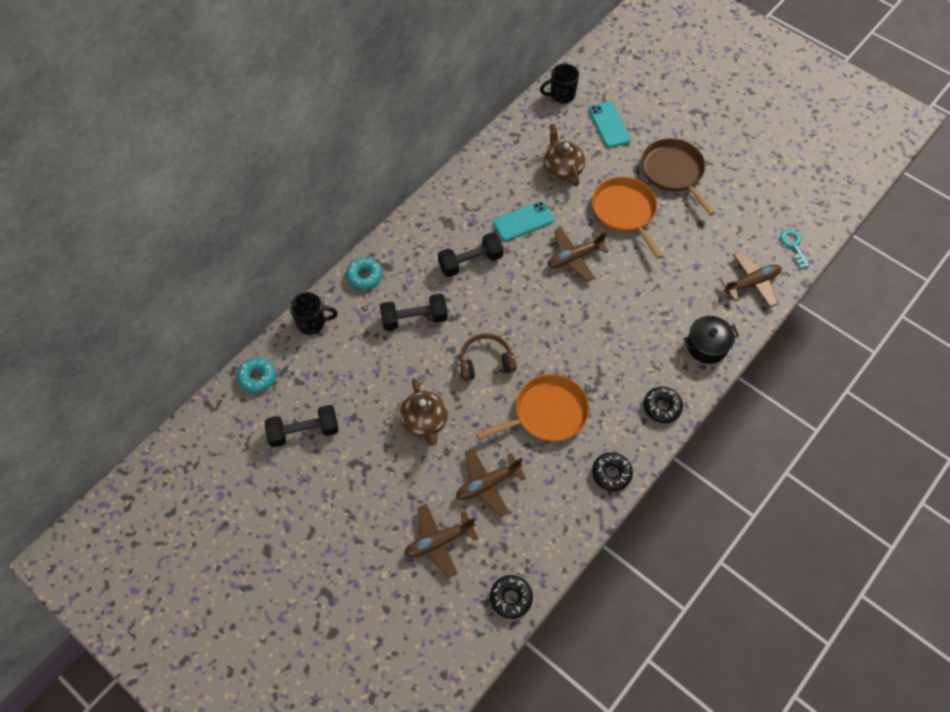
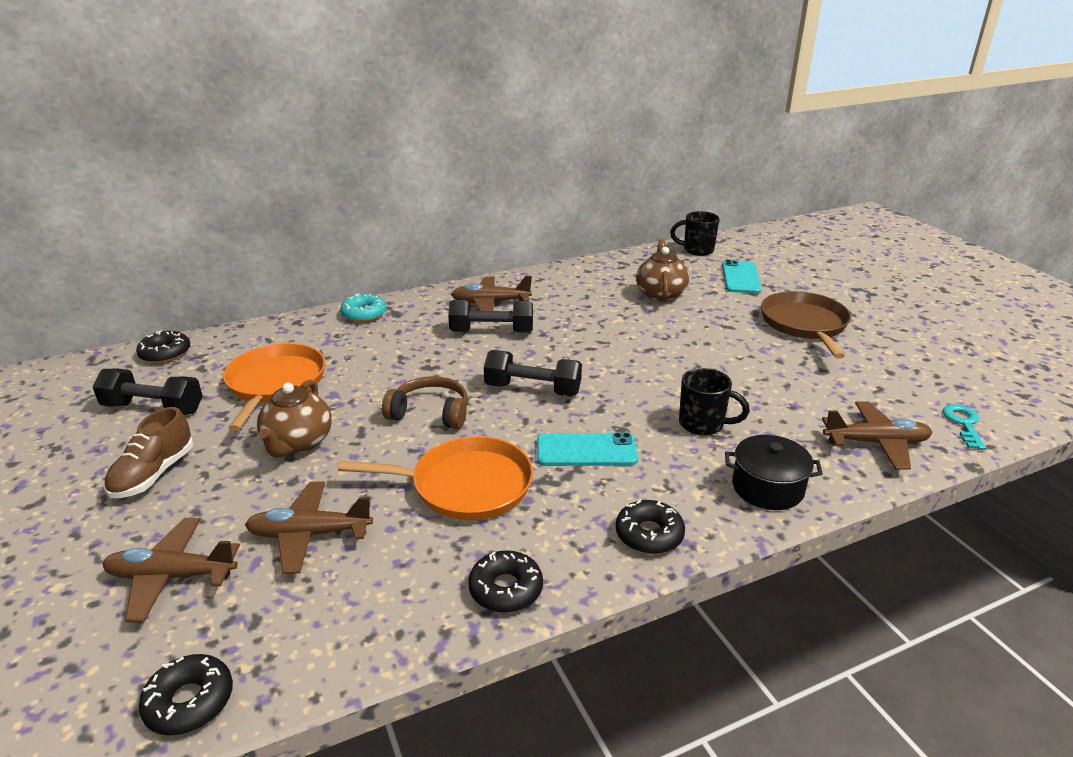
camera: 25 degrees right, 30 degrees down
turquoise donut [237,357,276,393] -> black donut [136,330,190,363]
black mug [290,292,338,335] -> black mug moved to [679,368,750,436]
black dumbbell [380,294,448,331] -> black dumbbell moved to [484,350,582,397]
turquoise phone [493,201,554,241] -> turquoise phone moved to [537,432,638,466]
brown plane [548,228,609,282] -> brown plane moved to [451,276,532,311]
orange pan [592,177,663,259] -> orange pan moved to [223,343,325,431]
none -> brown shoe [104,407,193,498]

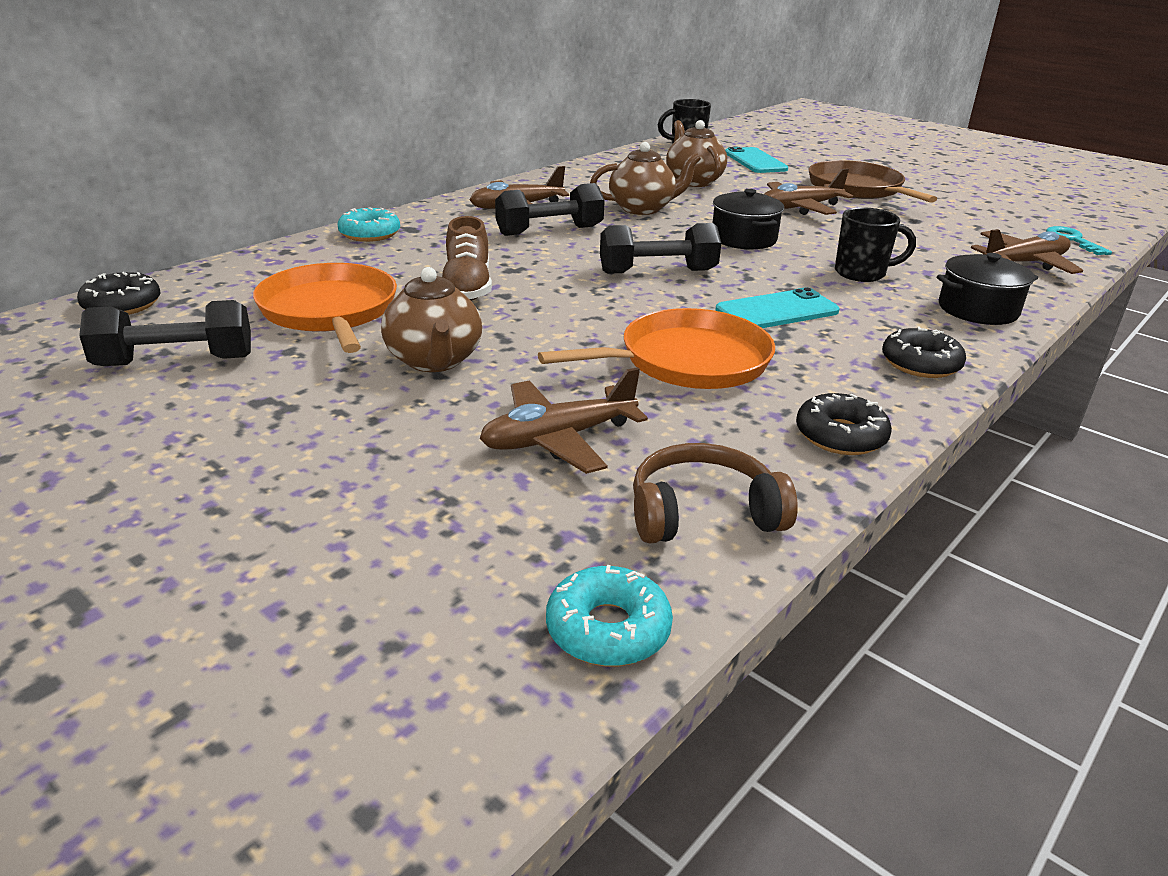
camera: 25 degrees left, 0 degrees up
brown plane [103,518,240,622] -> brown plane moved to [764,169,853,215]
brown shoe [104,407,193,498] -> brown shoe moved to [442,216,492,301]
black donut [139,654,233,735] -> turquoise donut [546,565,673,666]
brown headphones [382,376,468,429] -> brown headphones moved to [633,443,798,543]
none -> brown teapot [590,142,701,215]
none -> black pot [712,189,784,249]

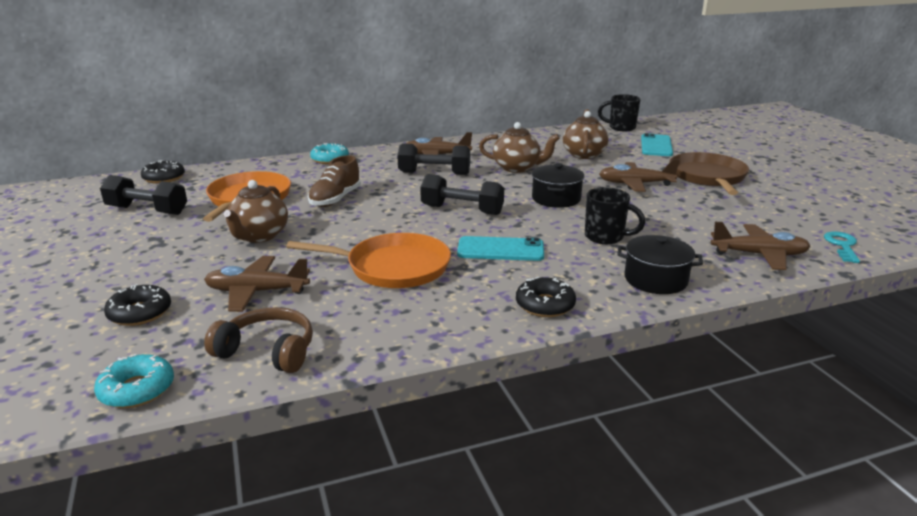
camera: 30 degrees right, 5 degrees down
black donut [796,393,892,455] -> black donut moved to [104,284,171,326]

